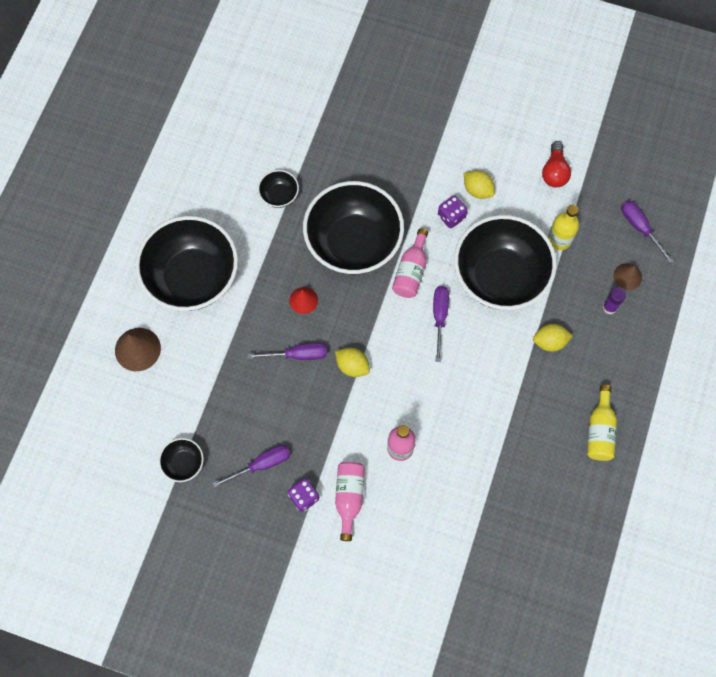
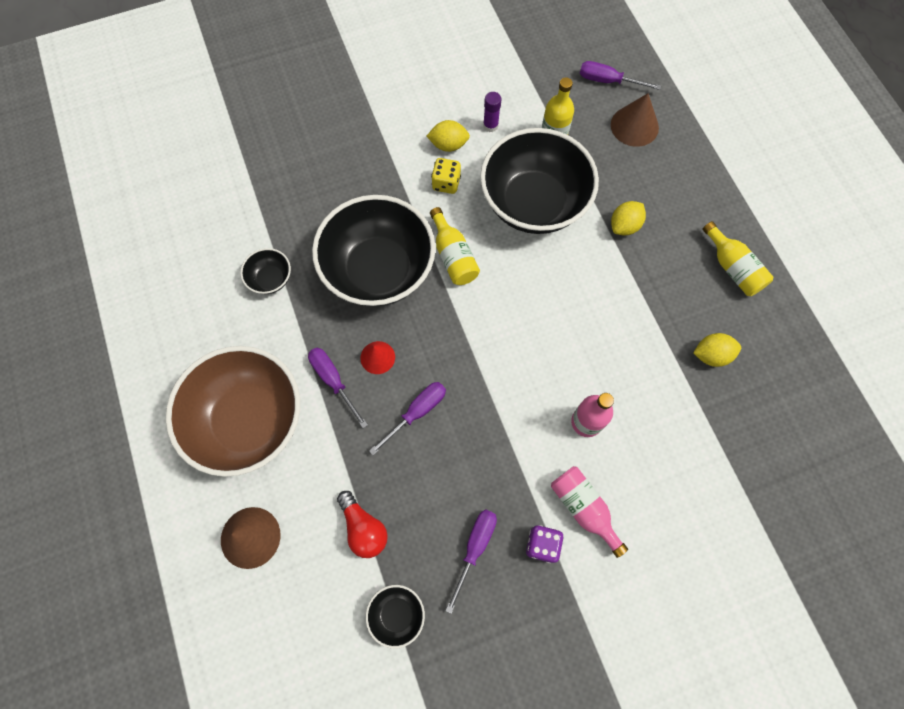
camera: 40 degrees left, 0 degrees up
black bowl [135,216,238,311] -> brown bowl [166,346,300,477]
yellow lemon [335,348,370,377] -> yellow lemon moved to [693,333,741,367]
pink bottle [392,228,428,298] -> yellow bottle [430,207,480,285]
purple screwdriver [433,286,449,362] -> purple screwdriver moved to [308,348,368,428]
purple dice [438,195,468,228] -> yellow dice [431,158,461,194]
red light bulb [542,141,571,187] -> red light bulb moved to [337,491,388,558]
purple glue stick [603,287,626,314] -> purple glue stick moved to [483,92,501,132]
brown cone [613,263,642,290] -> brown cone [611,93,659,147], size x1.57

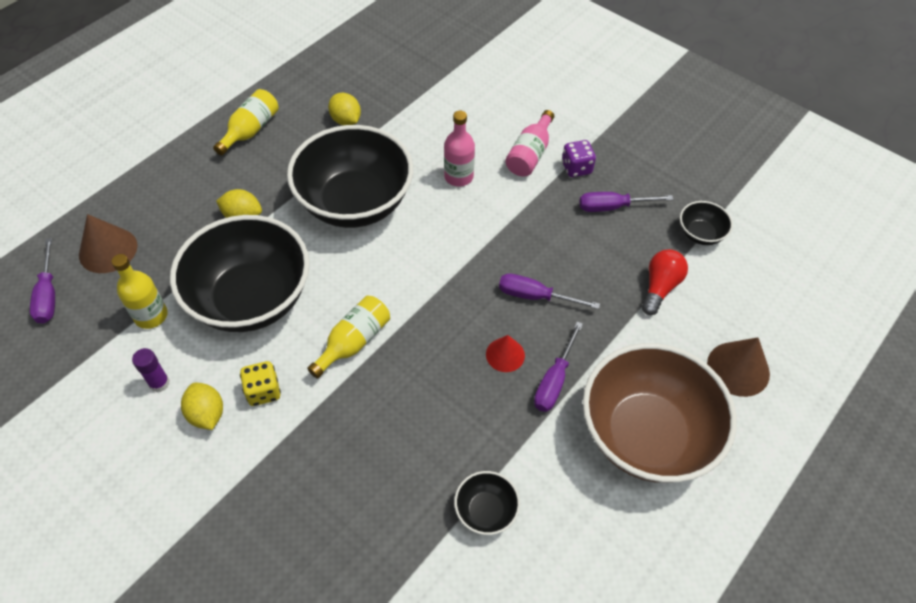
camera: 120 degrees left, 15 degrees down
black bowl [312,195,436,307] -> black bowl moved to [287,125,413,228]

